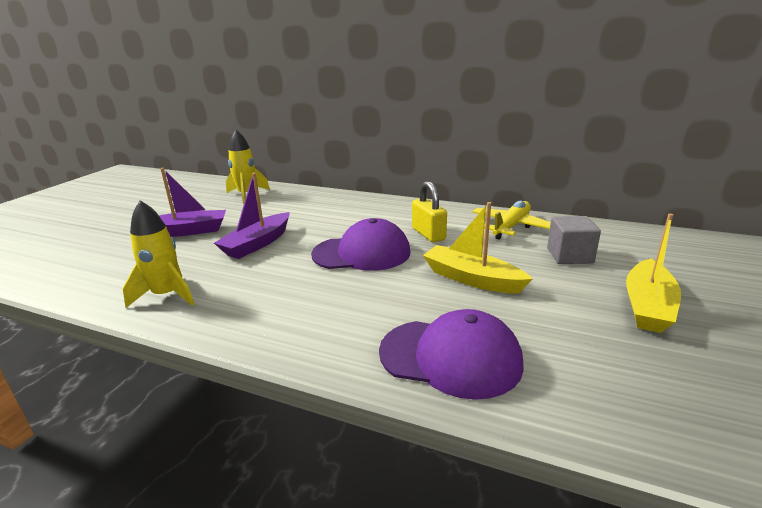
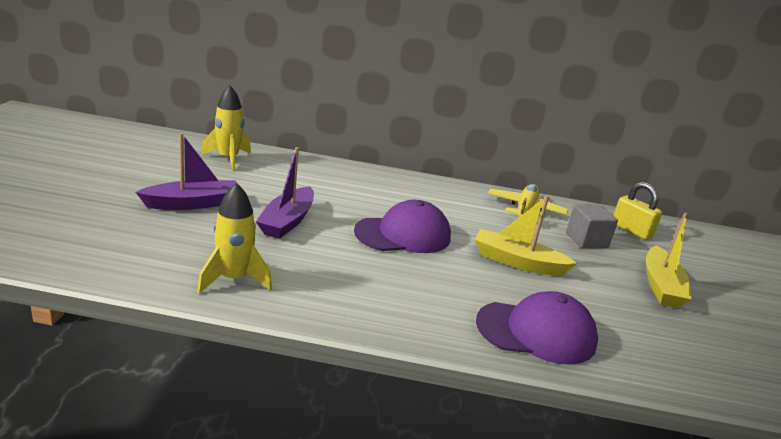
camera: 20 degrees left, 0 degrees up
yellow padlock [412,181,447,242] -> yellow padlock moved to [613,182,662,240]

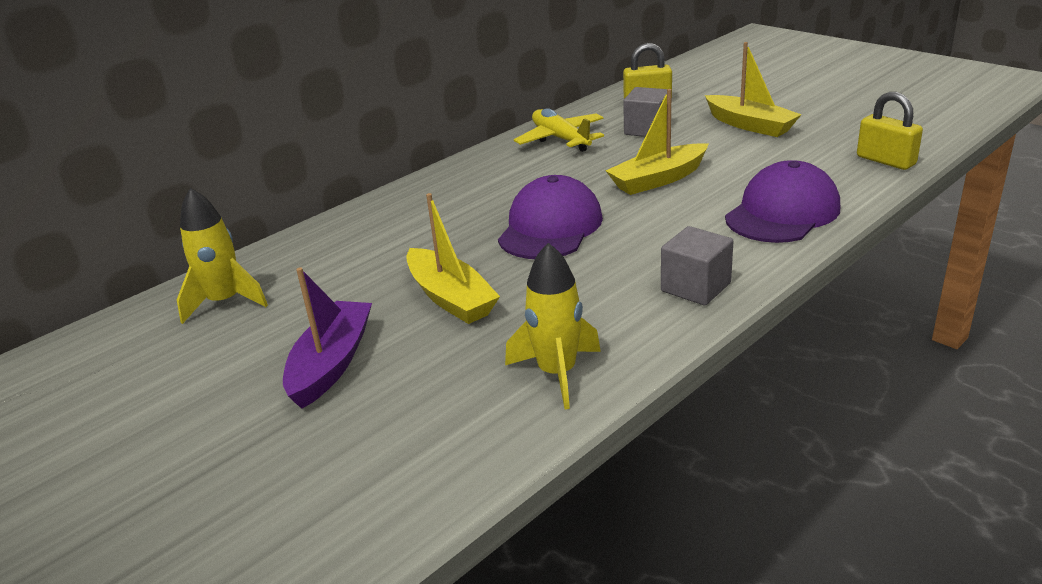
camera: 45 degrees left, 5 degrees up
purple boat [256,147,314,239] -> yellow boat [406,193,500,324]
none -> grey cube [661,226,733,305]
none -> yellow padlock [857,92,923,170]

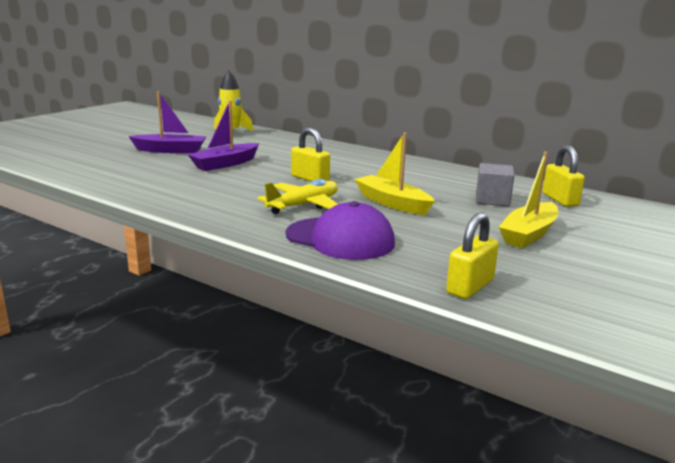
camera: 75 degrees right, 10 degrees down
yellow boat [406,193,500,324] -> purple boat [188,101,259,171]
purple cap [498,175,603,259] -> yellow padlock [291,128,330,182]
yellow rocket [505,243,601,409] -> none
yellow plane [514,108,604,152] -> yellow plane moved to [257,179,338,214]
grey cube [661,226,733,305] -> none

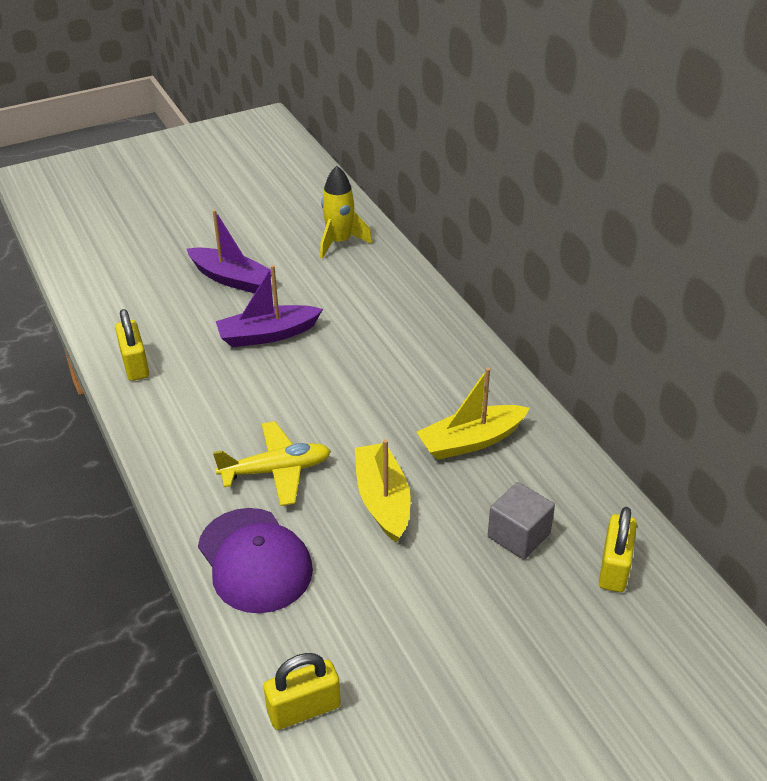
camera: 30 degrees right, 20 degrees up
yellow padlock [291,128,330,182] -> yellow padlock moved to [115,309,149,381]
yellow boat [499,152,558,248] -> yellow boat moved to [417,368,530,460]

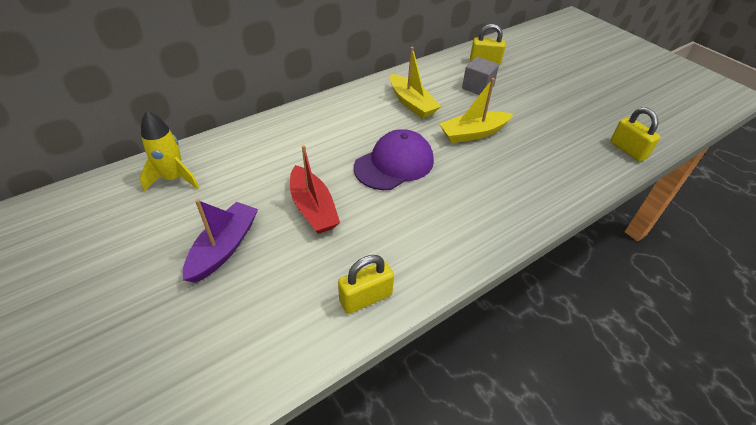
camera: 100 degrees left, 5 degrees up
purple cap [198,508,313,613] -> purple cap moved to [354,129,434,190]
yellow plane [213,421,331,506] -> none
purple boat [216,265,323,347] -> red boat [290,145,340,234]

